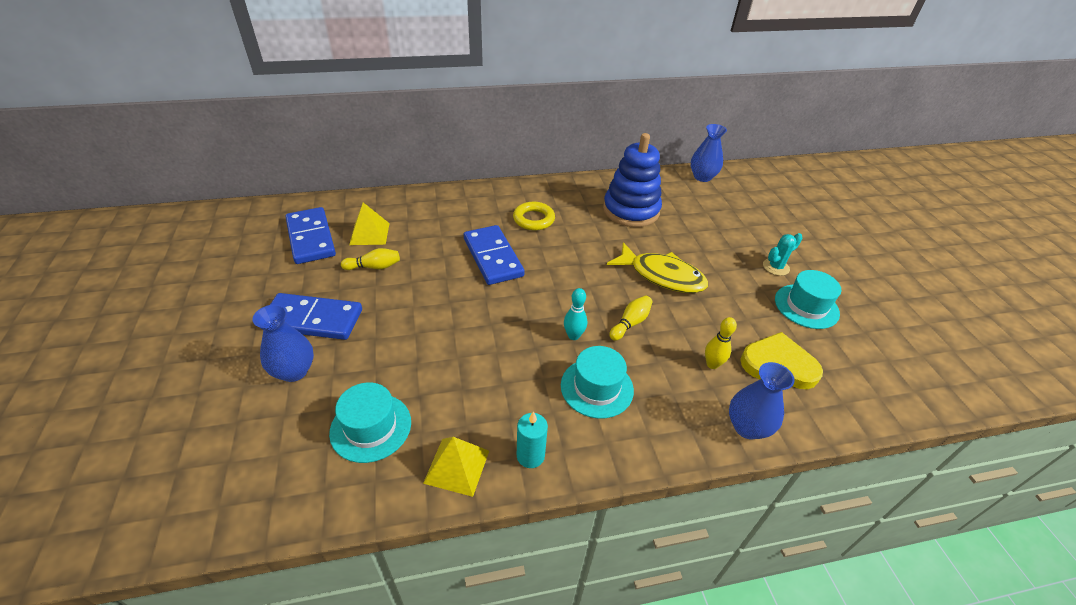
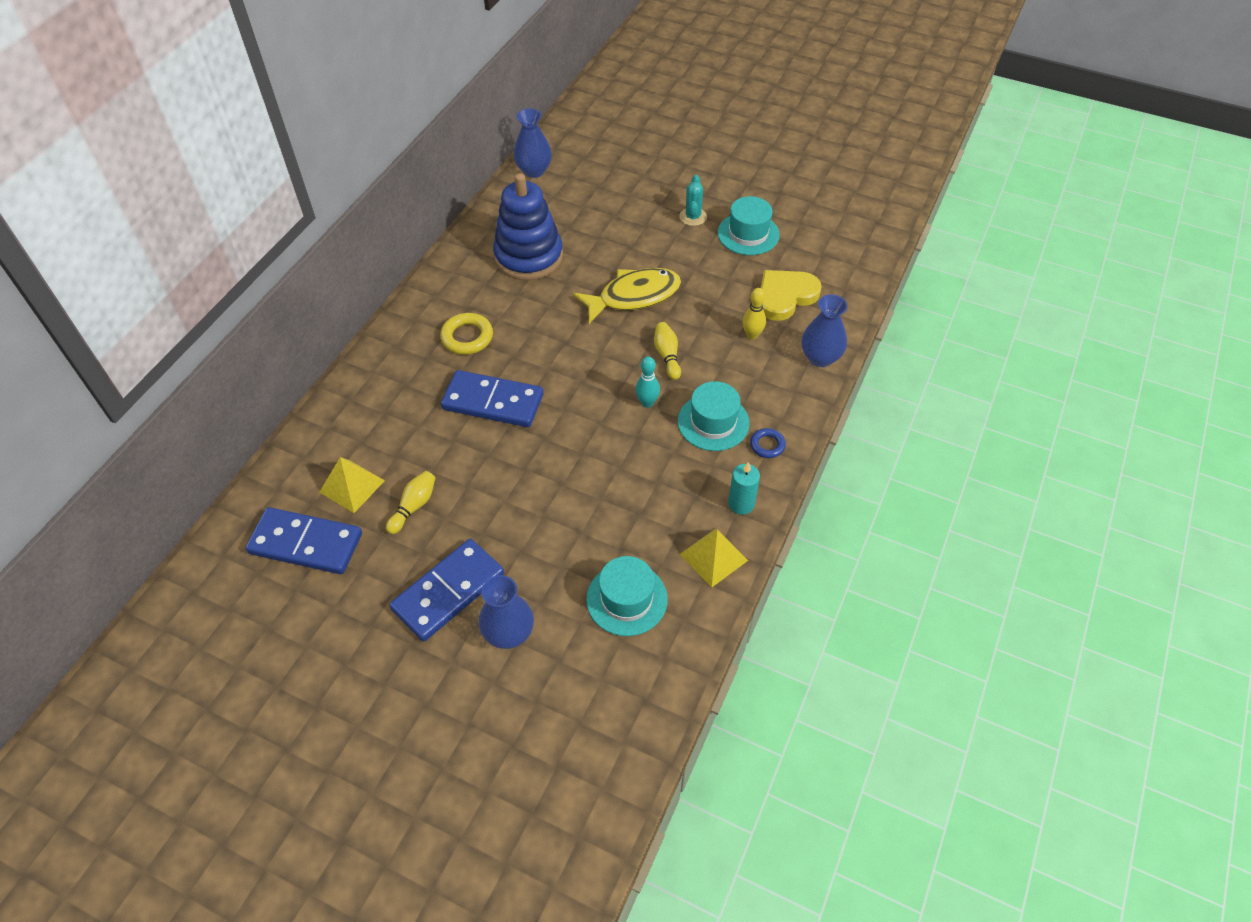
camera: 50 degrees left, 10 degrees up
none -> blue ring [750,428,786,458]

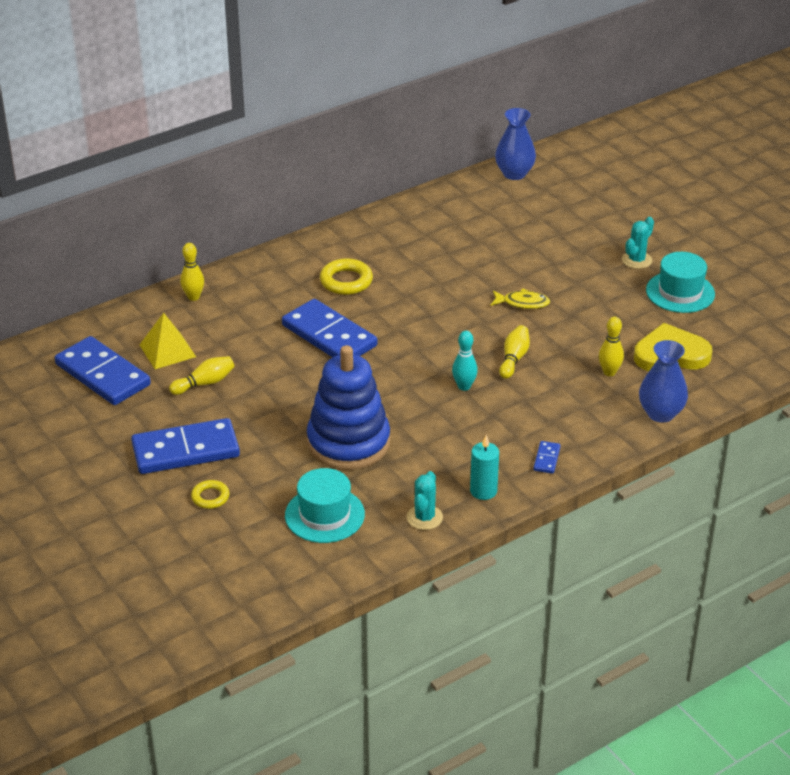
camera: 30 degrees right, 15 degrees down
blue vase [479,575,534,649] -> yellow ring [191,480,230,509]
blue stacking toy [493,173,563,280] -> blue stacking toy moved to [307,345,390,470]
yellow fish [573,268,681,324] -> yellow fish [491,288,550,309], size x0.52
turquoise hat [678,381,750,451] -> none
yellow pyramid [680,528,748,588] -> turquoise cactus [407,471,443,530]
blue ring [750,428,786,458] -> blue domino [533,441,561,474]
none -> yellow bowling pin [180,243,204,301]

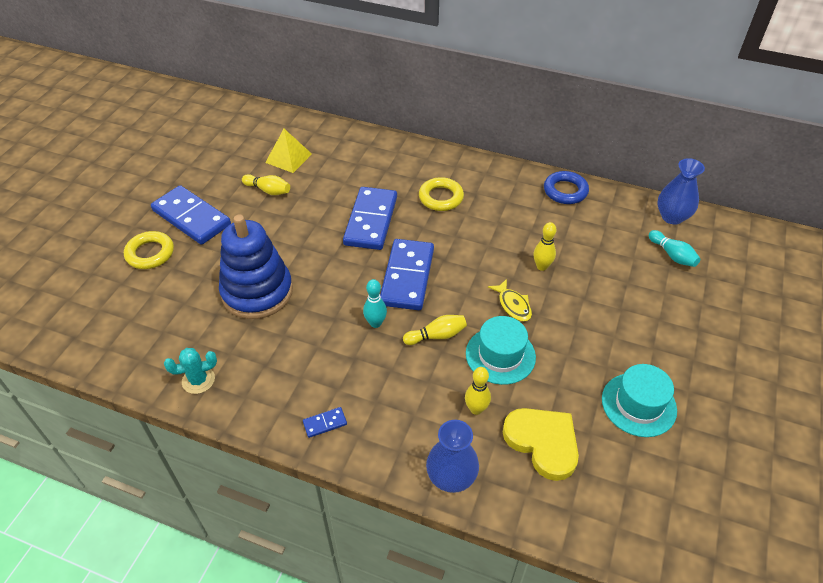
camera: 55 degrees right, 10 degrees up
blue domino [55,336,151,405] -> blue domino moved to [380,239,434,310]
yellow bowling pin [180,243,204,301] -> yellow bowling pin moved to [533,222,557,271]
yellow ring [191,480,230,509] -> yellow ring [124,231,174,269], size x1.61
turquoise hat [285,468,365,543] -> turquoise hat moved to [466,316,536,385]
turquoise candle [470,435,499,500] -> none
turquoise cactus [622,217,654,269] -> none
none -> blue ring [544,171,589,204]
none -> turquoise bowling pin [649,230,700,267]

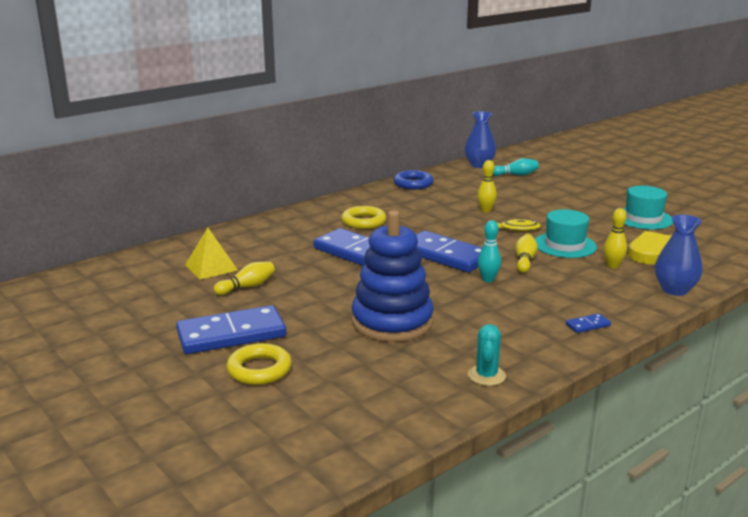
camera: 60 degrees left, 25 degrees down
blue domino [303,407,347,438] -> blue domino turned 60 degrees clockwise [566,313,611,333]

